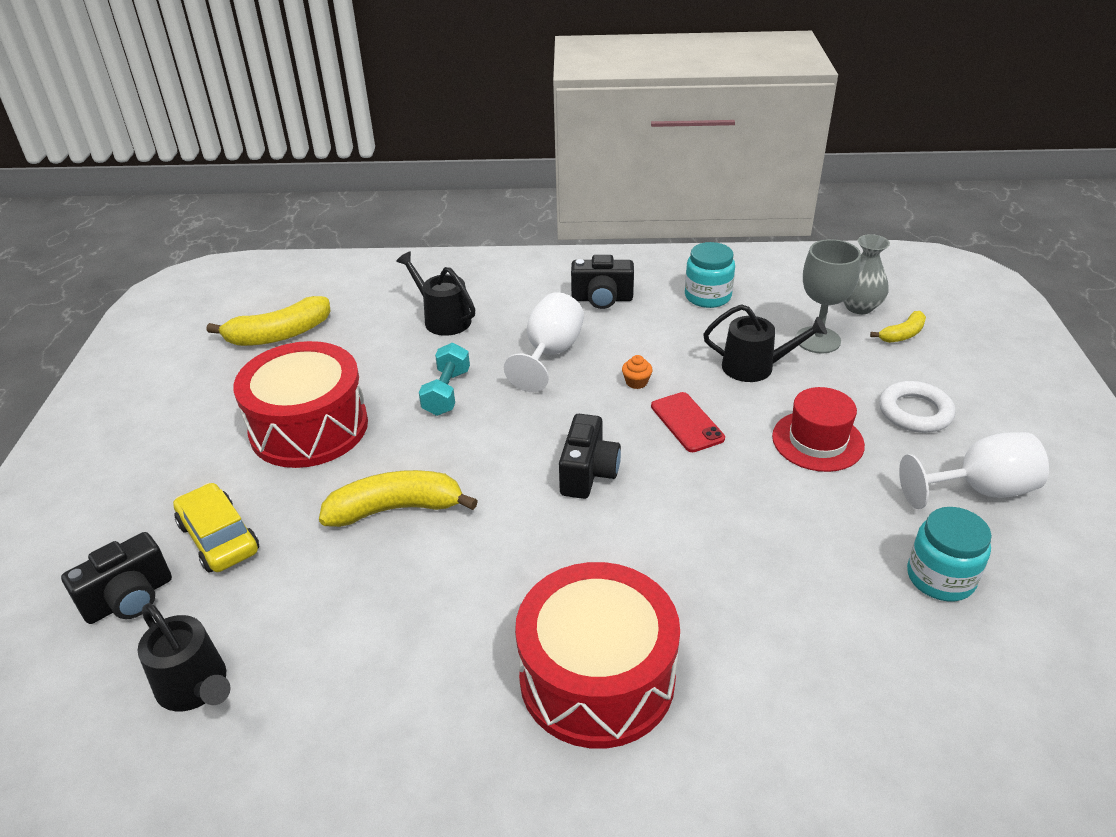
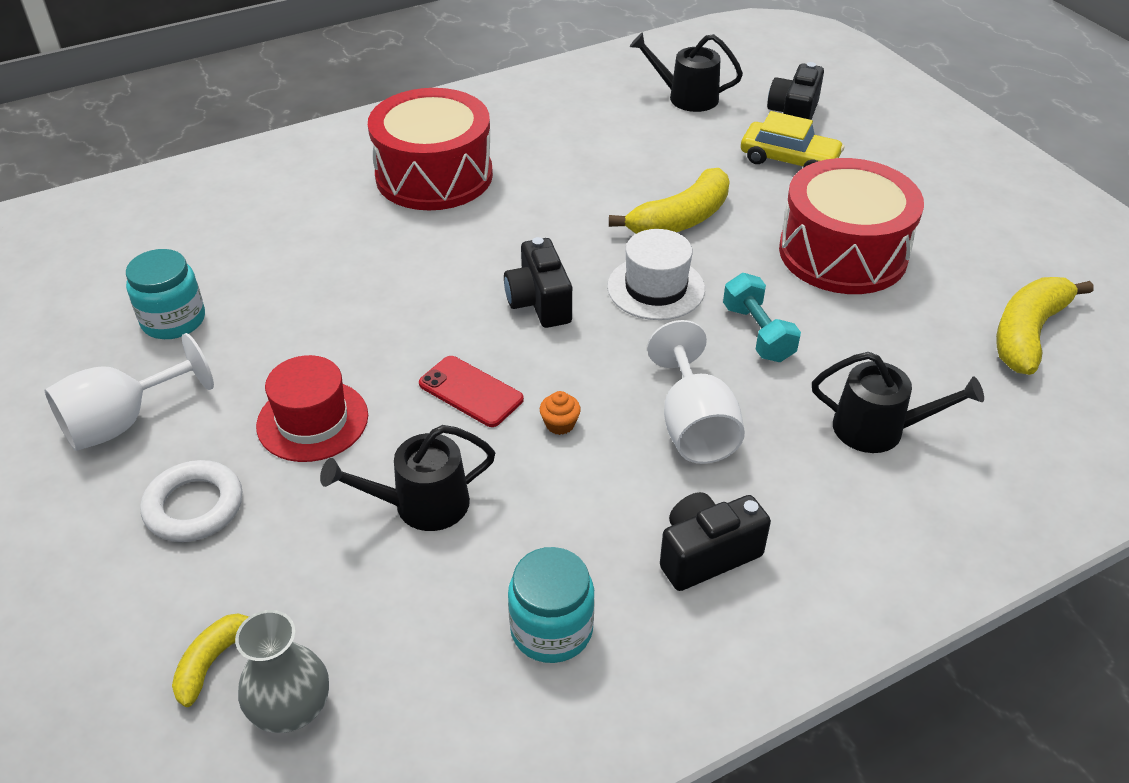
camera: 150 degrees right, 5 degrees up
grey goblet [796,239,861,353] -> none
none -> white hat [607,229,705,320]

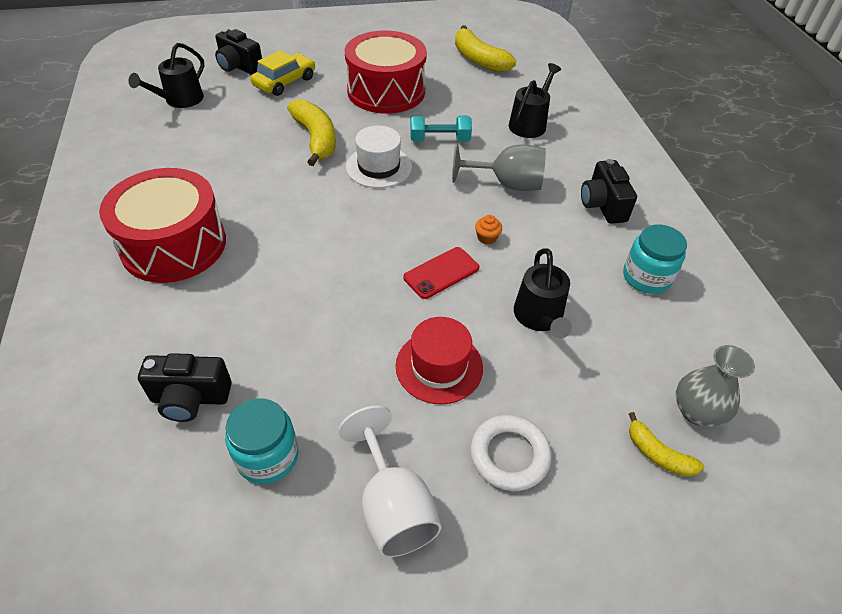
camera: 75 degrees left, 5 degrees up
black camera [504,237,572,328] -> black camera moved to [138,353,232,422]
white goblet [647,320,745,464] -> grey goblet [452,143,546,191]

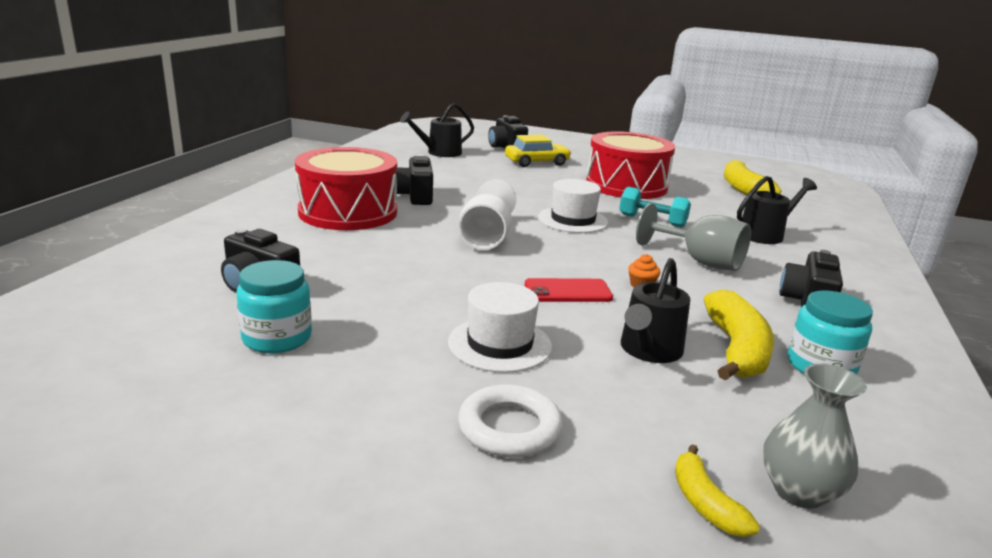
camera: 30 degrees right, 25 degrees down
yellow banana [287,99,336,166] -> yellow banana moved to [704,290,774,381]
white goblet [338,406,441,557] -> white goblet moved to [459,179,516,250]
red hat [395,317,483,404] -> white hat [448,282,552,373]
none -> black camera [396,155,433,205]

